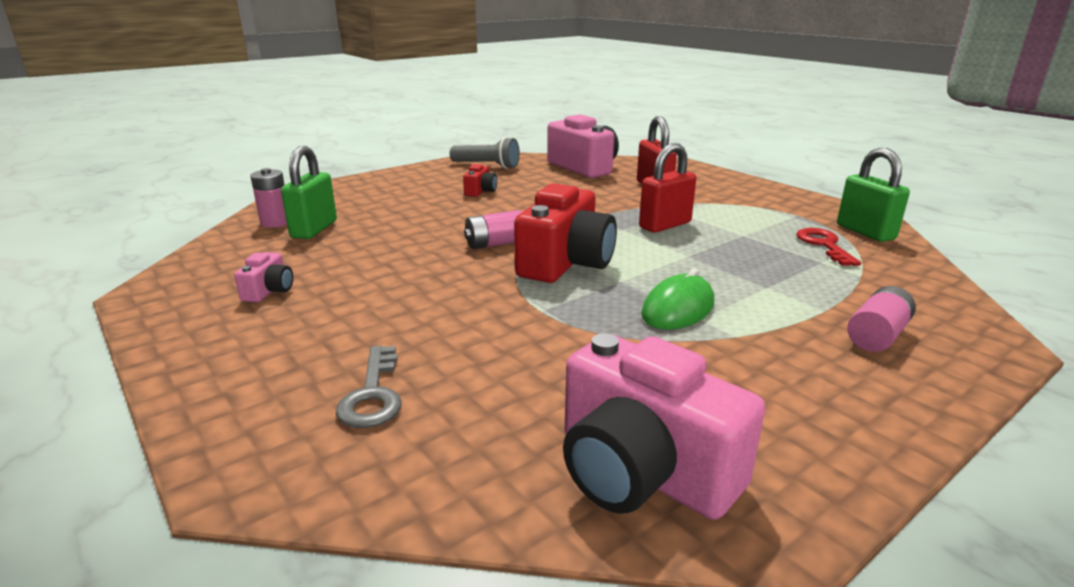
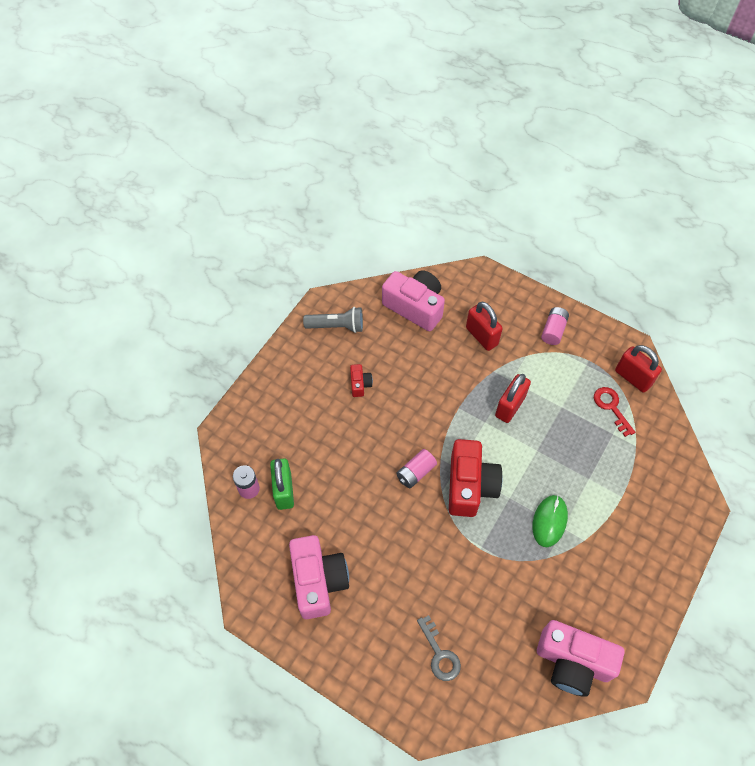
camera: 20 degrees left, 35 degrees up
pink camera [234,252,293,302] -> pink camera [289,535,349,619], size x2.18
green padlock [837,148,910,242] -> red padlock [615,345,662,393]
pink battery [847,286,916,352] -> pink battery moved to [541,307,569,345]

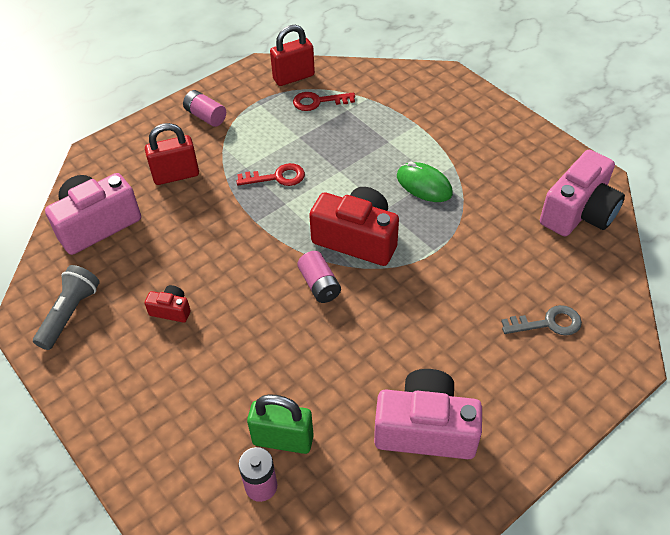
camera: 70 degrees left, 10 degrees down
red padlock [495,374,531,423] -> red key [236,163,305,186]

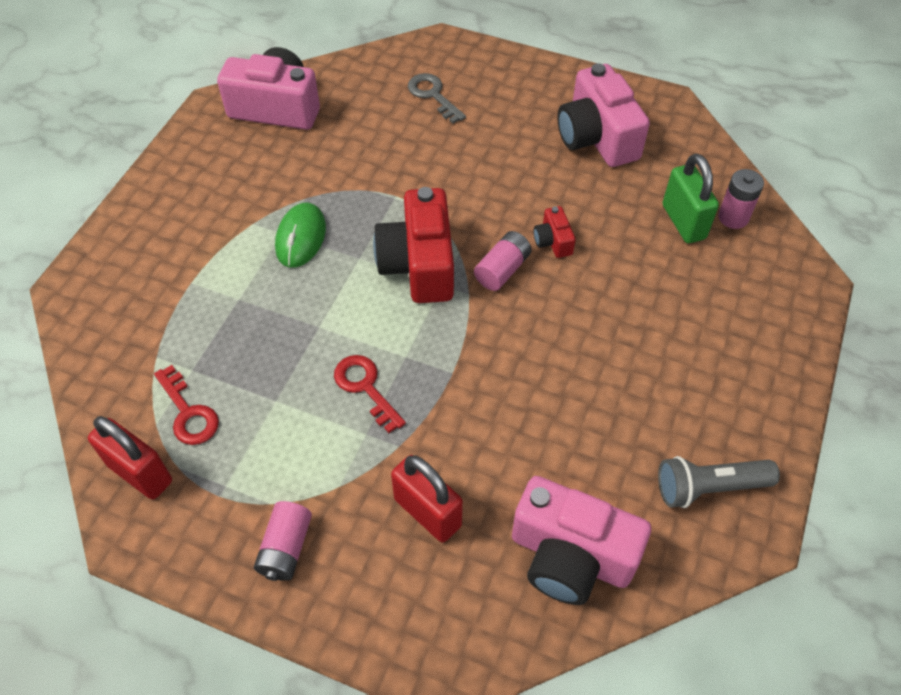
camera: 120 degrees left, 5 degrees up
red camera [144,285,191,323] -> red camera moved to [534,206,576,258]

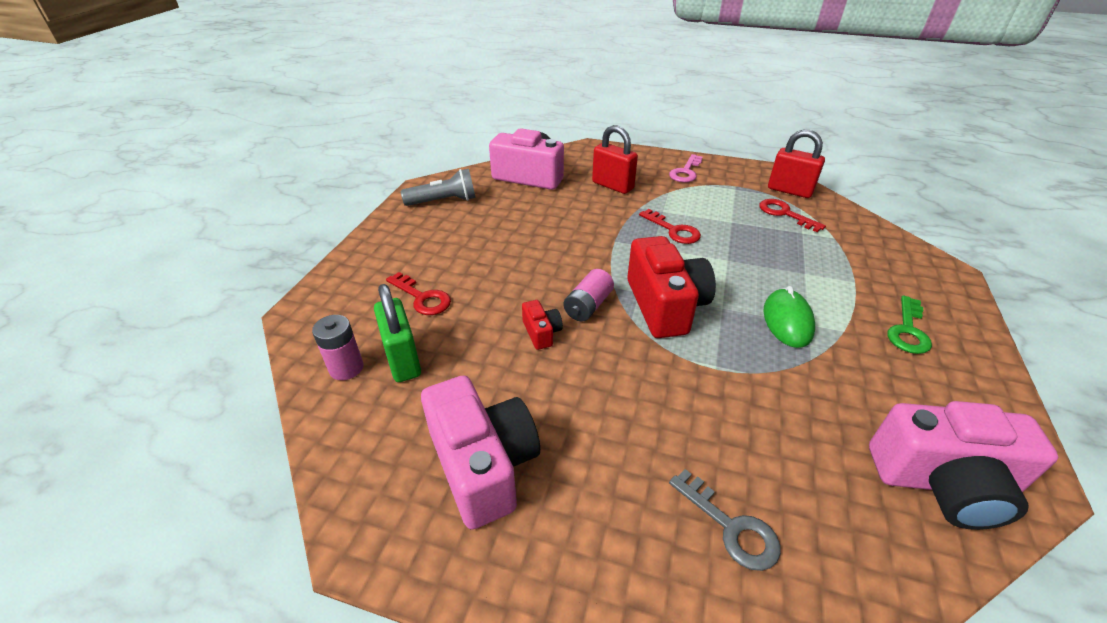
camera: 175 degrees right, 15 degrees down
pink battery [254,501,312,581] -> pink key [669,154,702,182]
none -> red key [386,272,451,315]
none -> green key [887,296,932,354]

